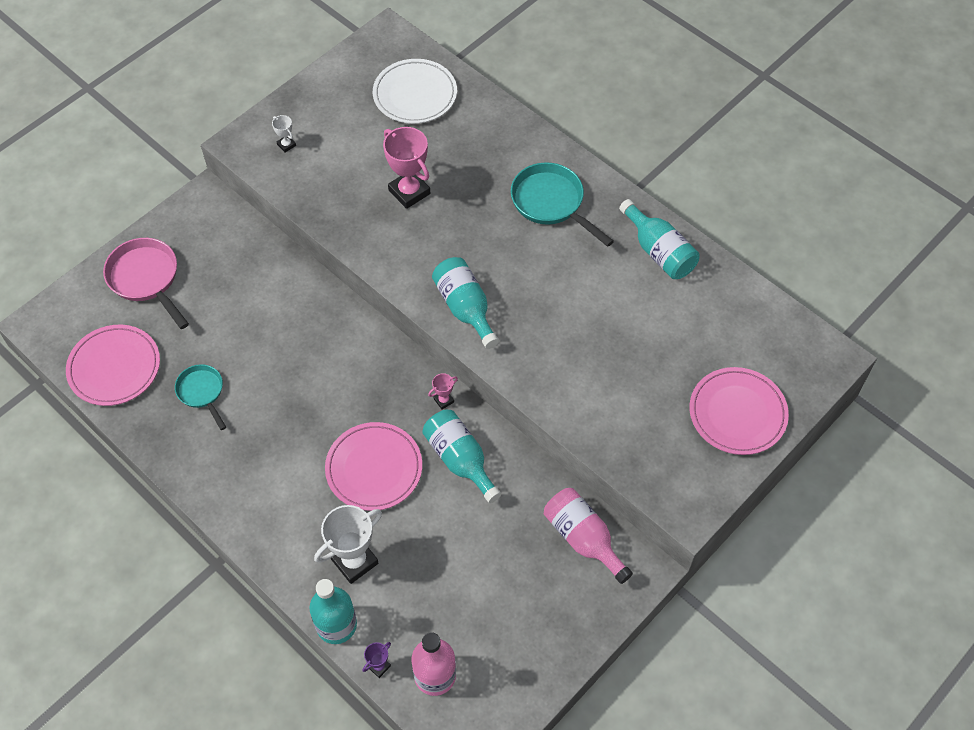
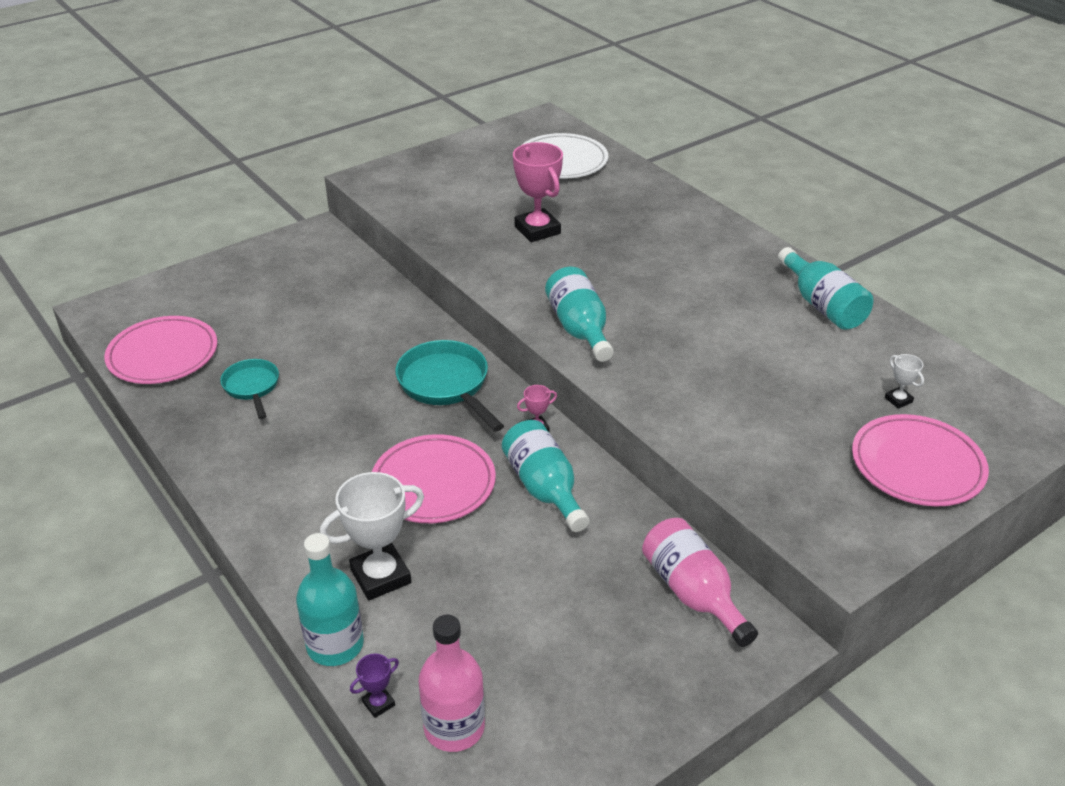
camera: 10 degrees right, 20 degrees down
pink pan [103,238,189,329] -> none
white trophy [272,115,296,152] -> white trophy moved to [885,354,924,409]
turquoise pan [511,162,614,247] -> turquoise pan moved to [395,340,504,432]

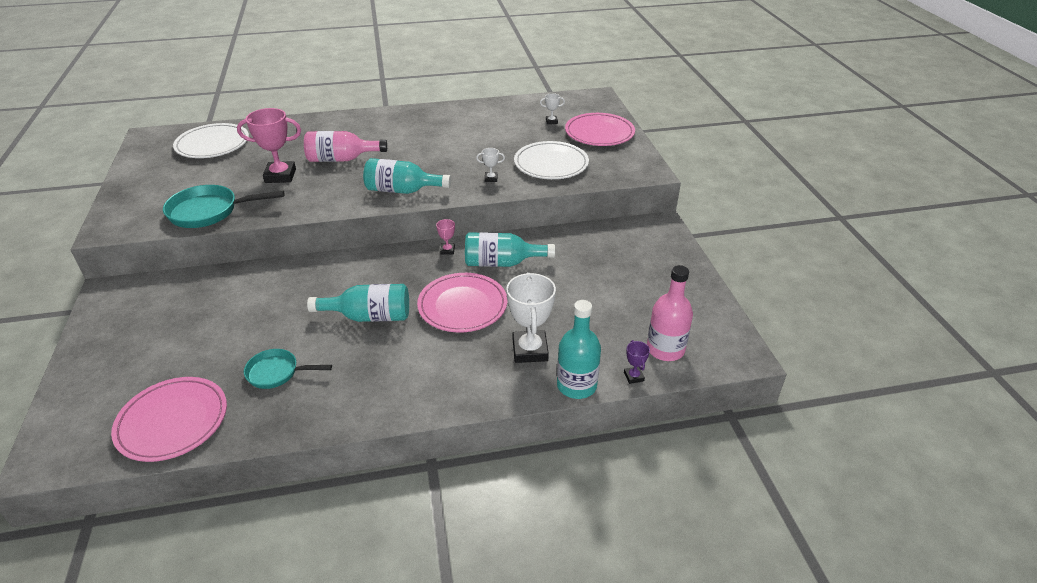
camera: 65 degrees left, 0 degrees up
turquoise pan [395,340,504,432] -> turquoise pan moved to [163,185,284,228]
pink bottle [642,518,758,647] -> pink bottle moved to [304,131,387,162]
turquoise bottle [778,247,873,330] -> turquoise bottle moved to [307,284,409,322]
none -> white trophy [476,148,505,182]
none -> white plate [514,141,589,179]

